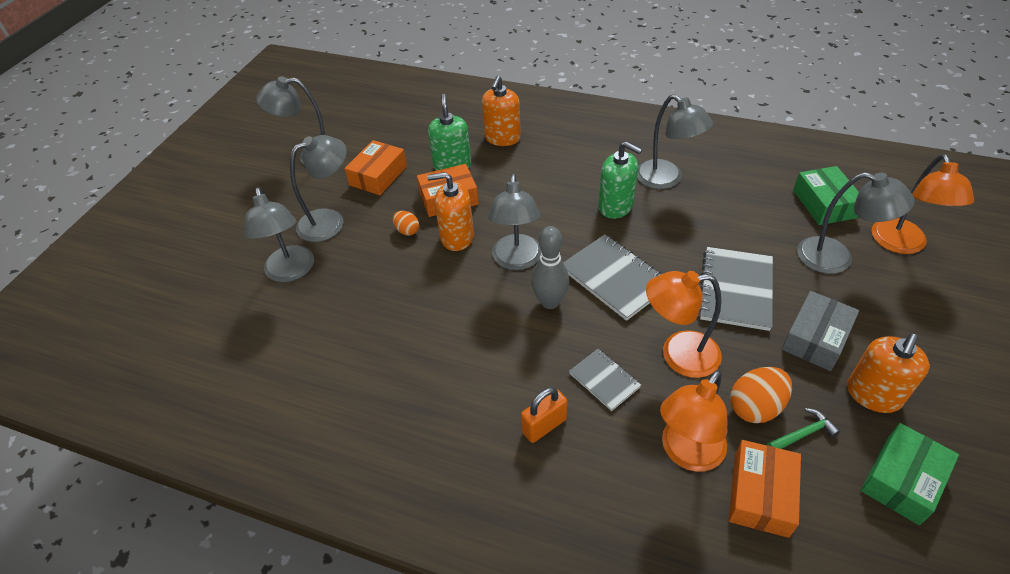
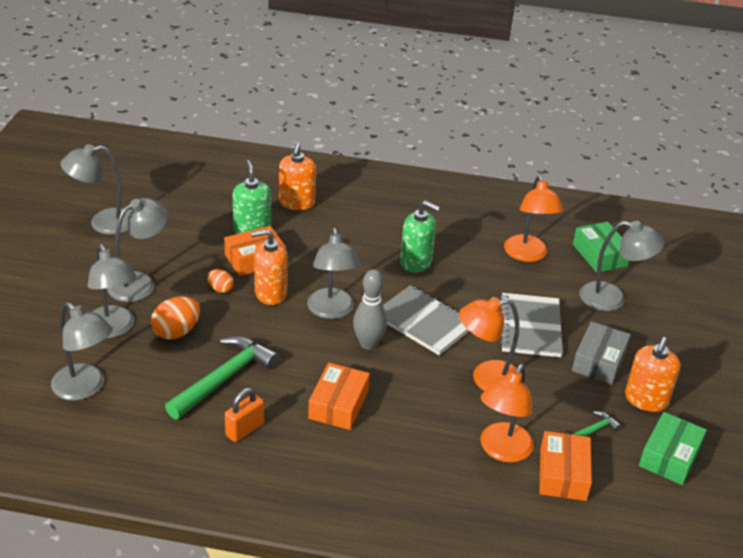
camera: 15 degrees left, 10 degrees down
orange box [345,140,407,195] -> orange box moved to [308,363,370,430]
orange padlock [521,387,567,443] -> orange padlock moved to [225,388,264,442]
grey notebook [569,349,641,411] -> none
grey lamp [637,94,713,189] -> grey lamp moved to [51,302,113,401]
orange egg [730,367,792,423] -> orange egg moved to [151,296,200,340]
orange lamp [872,154,974,254] -> orange lamp moved to [504,176,563,262]
none -> green hammer [165,336,279,419]

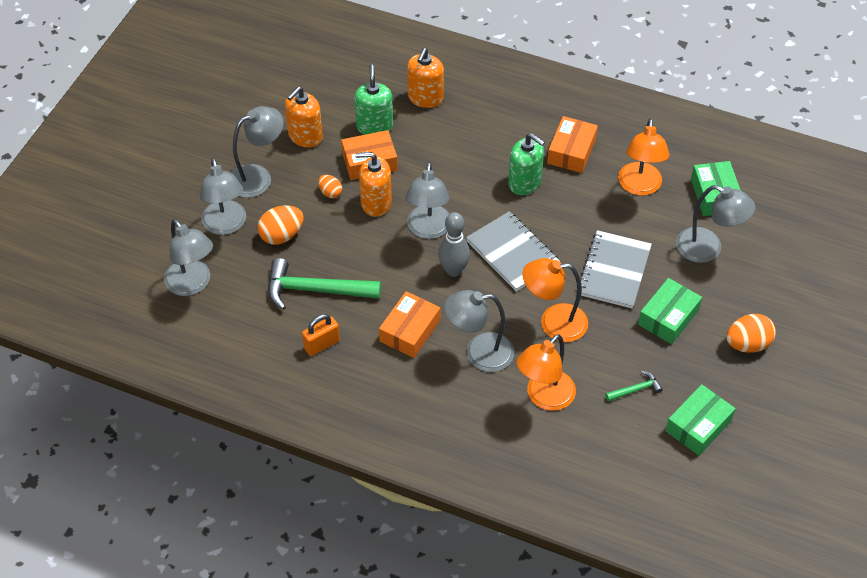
camera: 15 degrees right, 15 degrees up
grey lamp [61,144,127,235] -> grey lamp moved to [444,290,514,372]
green hammer [165,336,279,419] -> green hammer turned 135 degrees counterclockwise [268,258,381,310]
orange box [539,431,592,501] -> orange box moved to [547,116,598,173]
grey box [572,321,631,385] -> green box [638,278,702,344]
orange soap dispenser [625,337,680,412] -> orange soap dispenser moved to [285,87,323,148]
none -> orange egg [726,314,776,353]

